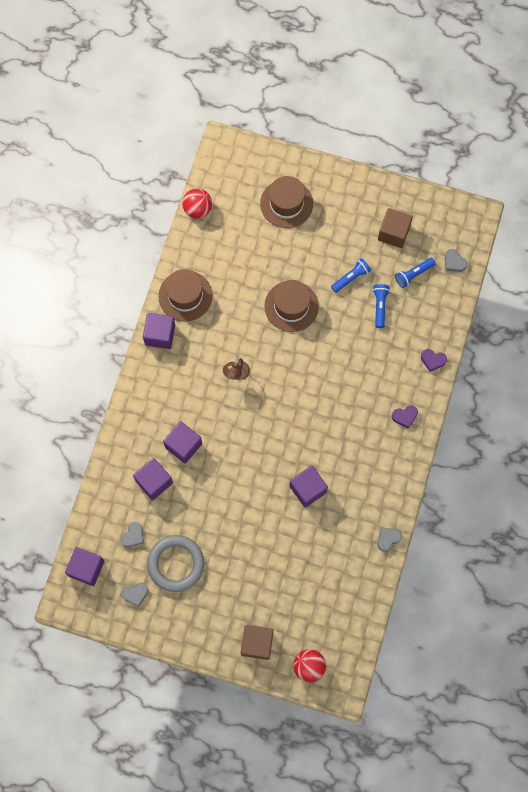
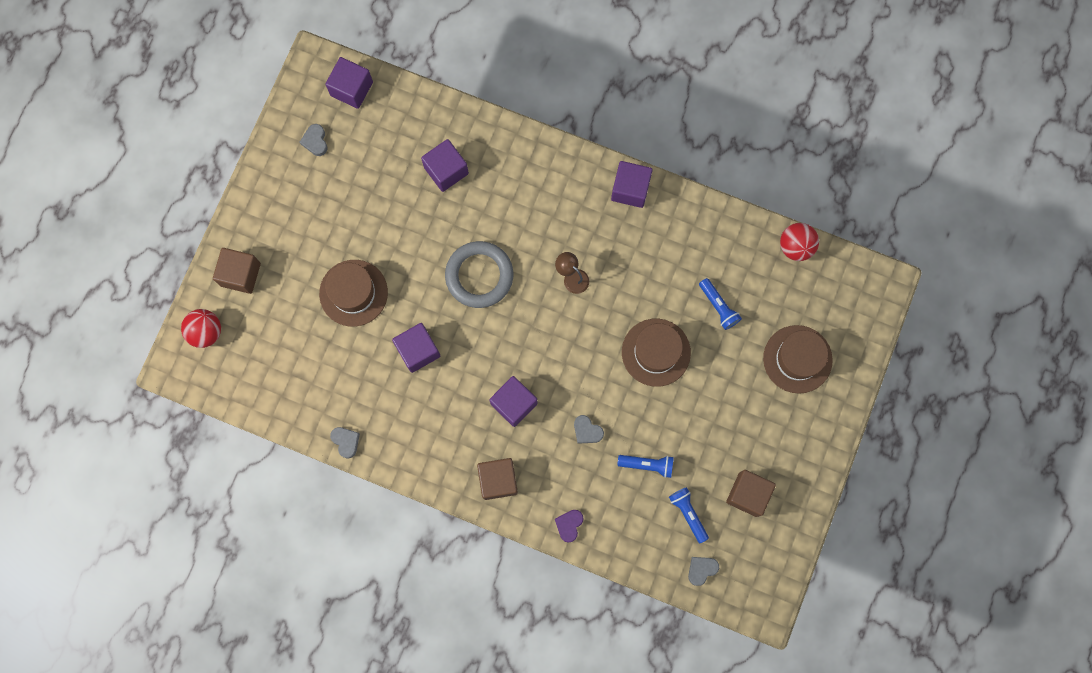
camera: 95 degrees right, 5 degrees up
grey heart [121,522,144,547] -> grey heart moved to [574,415,604,444]
grey ring [147,535,204,592] -> grey ring moved to [445,241,513,308]
brown hat [158,269,213,322] -> brown hat moved to [319,260,388,327]
purple cube [163,421,202,464] -> purple cube moved to [490,376,538,427]
blue flashlight [331,258,371,293] -> blue flashlight moved to [699,278,742,330]
purple heart [392,406,418,429] -> brown cube [477,458,518,500]

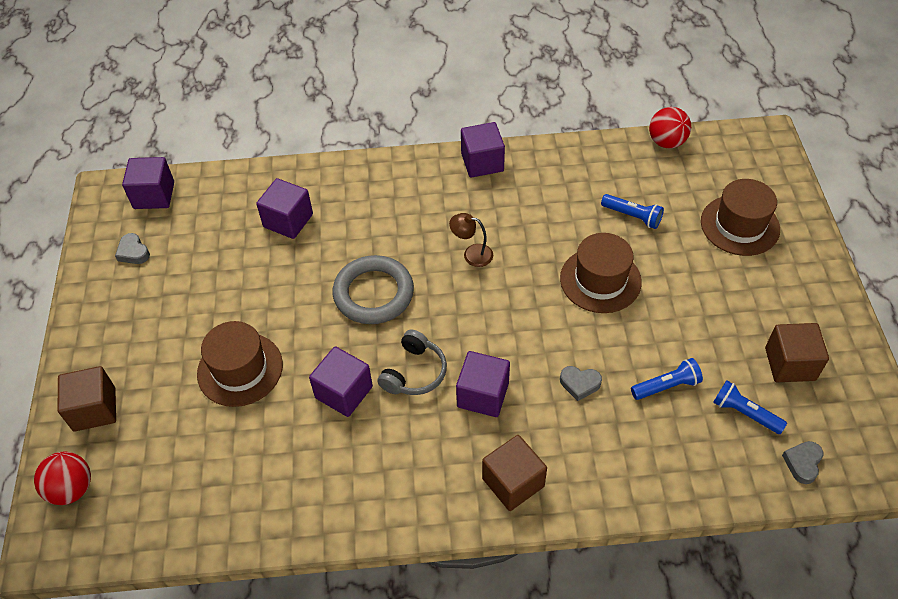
camera: 25 degrees left, 25 degrees down
grey heart [330,427,360,458] -> none
purple heart [555,510,584,543] -> none
none -> grey headphones [377,329,447,395]

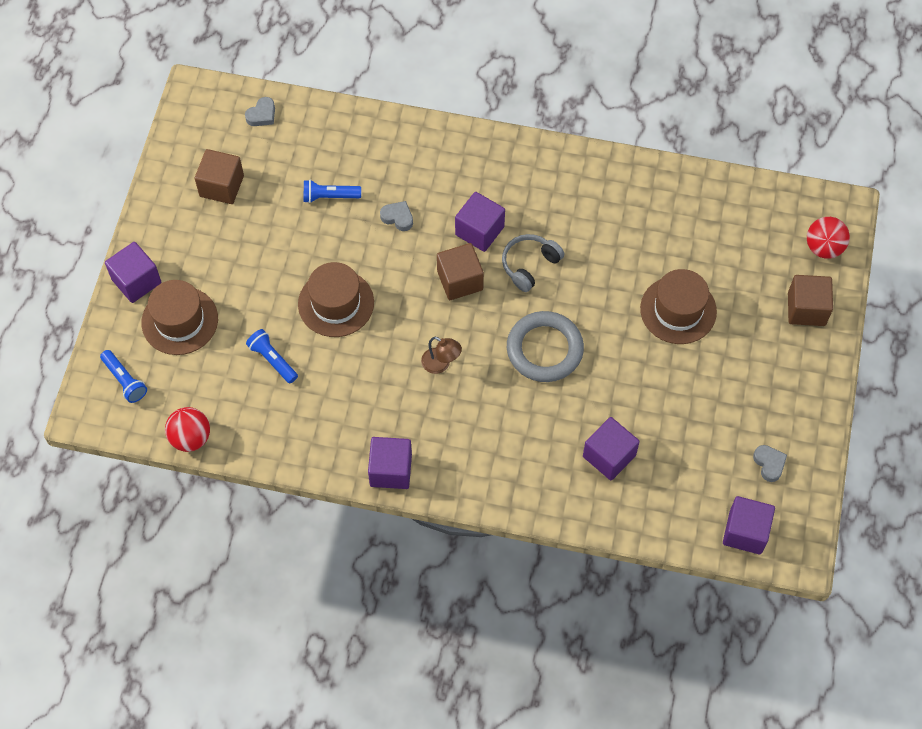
camera: 165 degrees left, 10 degrees up
purple cube [309,346,373,417] -> purple cube moved to [105,242,161,303]
brown cube [482,435,547,511] -> brown cube moved to [437,243,484,300]
blue flashlight [713,380,787,434] -> blue flashlight moved to [100,350,147,403]

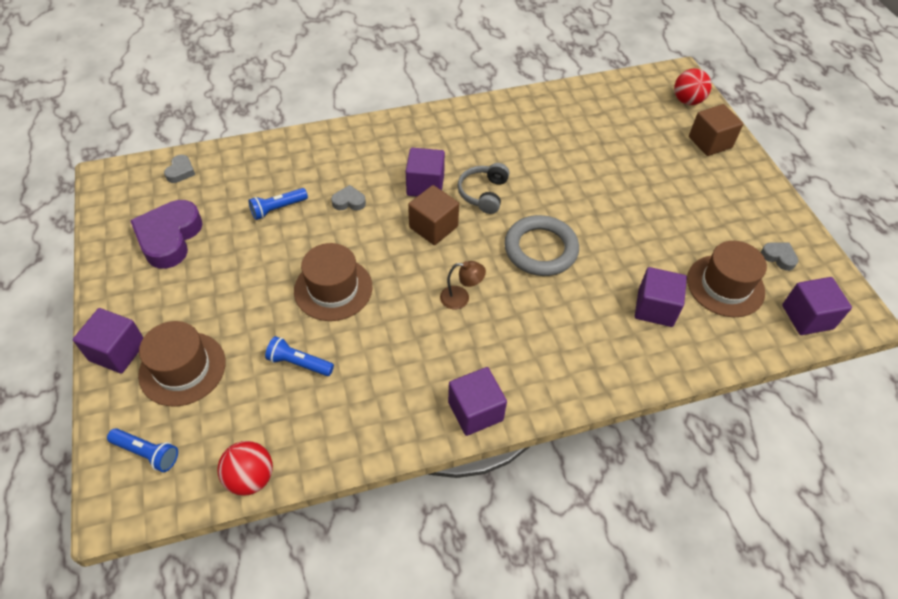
camera: 30 degrees left, 10 degrees down
brown cube [195,149,244,204] -> purple heart [130,200,203,269]
brown hat [640,269,717,344] -> brown hat moved to [687,241,767,317]

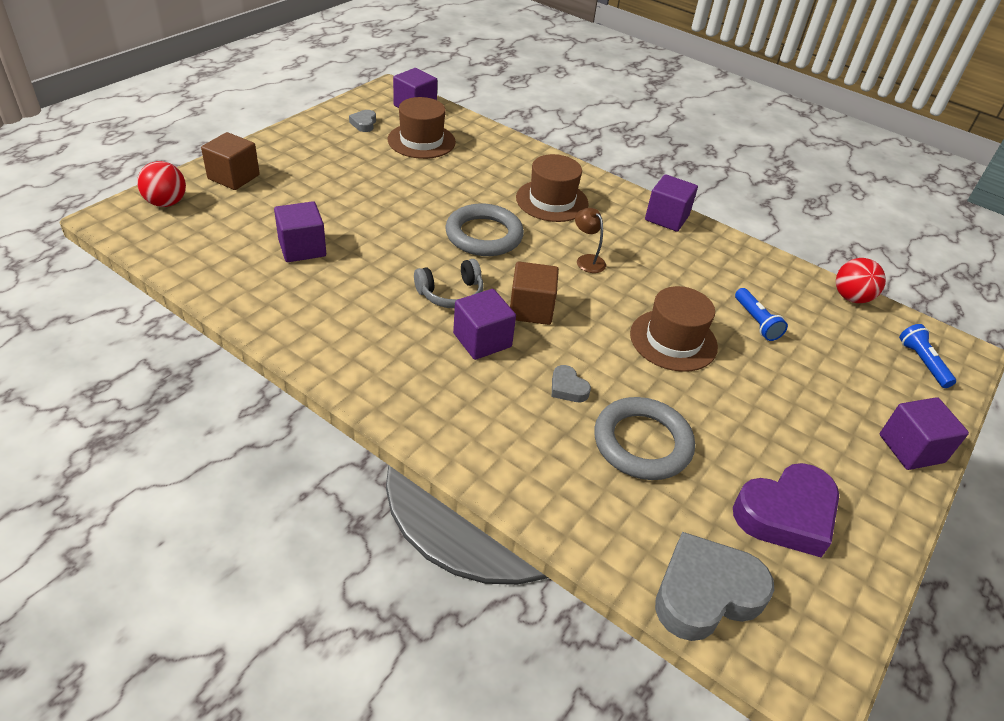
camera: 130 degrees left, 10 degrees down
brown hat [138,321,226,406] -> brown hat moved to [516,154,589,222]
grey heart [164,155,195,183] -> grey heart [655,532,774,641], size x2.15
blue flashlight [248,188,308,220] -> grey ring [594,397,695,480]
purple cube [635,267,687,327] -> purple cube moved to [274,201,326,262]

